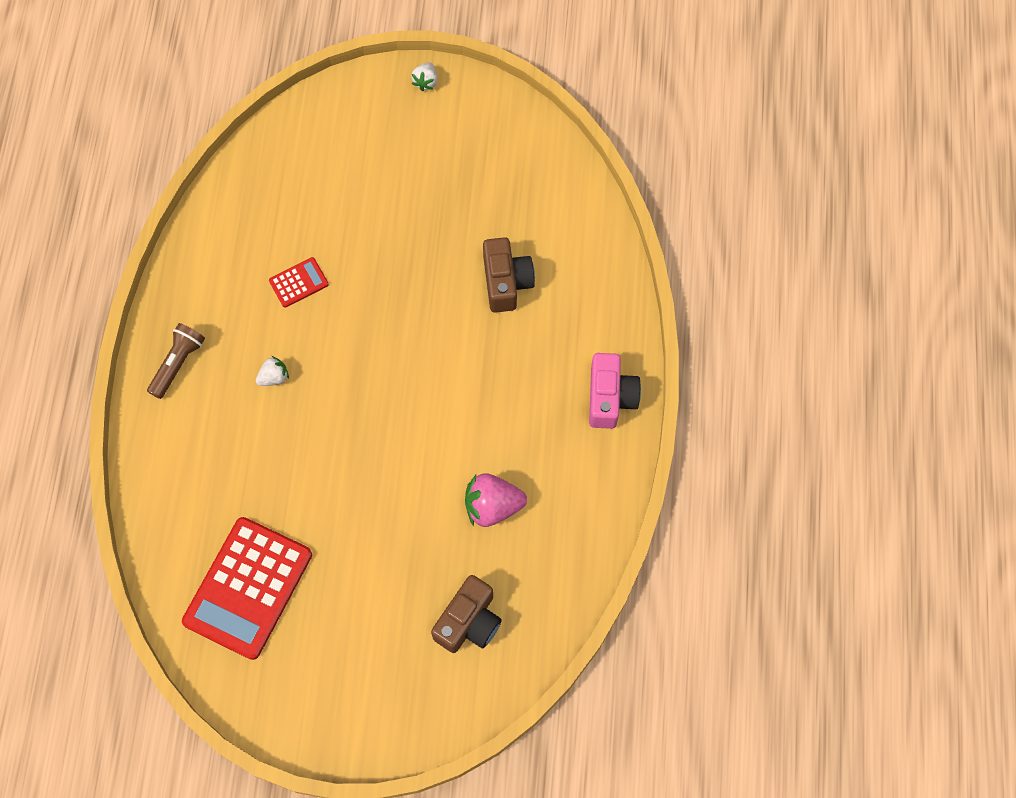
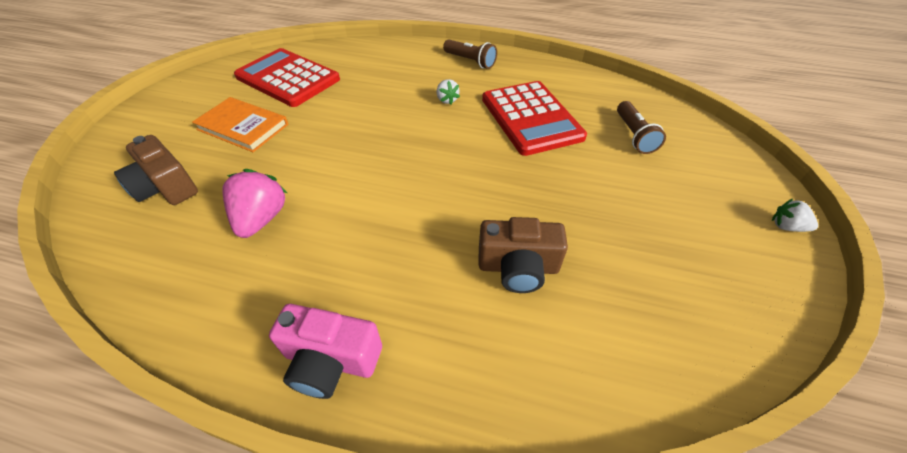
camera: 100 degrees right, 20 degrees down
red calculator [269,257,329,308] -> red calculator [482,81,587,156], size x2.23
none -> orange book [192,97,288,152]
none -> brown flashlight [617,101,666,154]

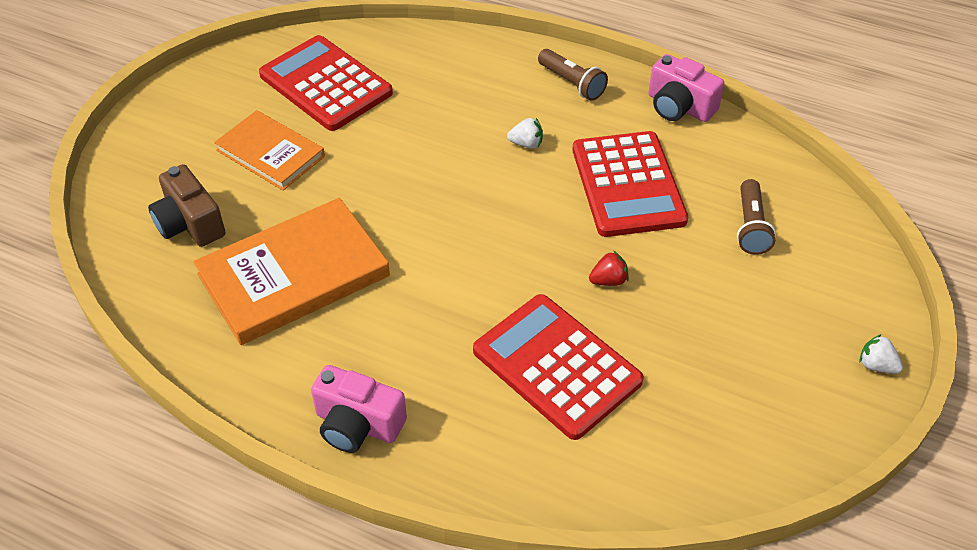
camera: 10 degrees right, 0 degrees up
pink strawberry [222,169,287,238] -> orange book [194,198,390,345]
white strawberry [437,79,460,104] -> white strawberry turned 75 degrees counterclockwise [507,118,543,148]
brown camera [478,217,568,293] -> red calculator [473,294,644,440]
none -> red strawberry [589,251,629,286]
none -> pink camera [649,54,724,122]

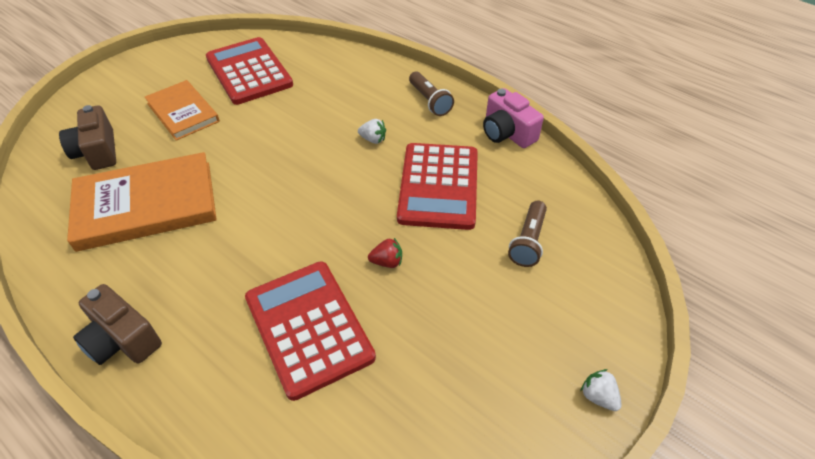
camera: 15 degrees right, 0 degrees up
pink camera [311,365,407,453] -> brown camera [73,284,162,365]

